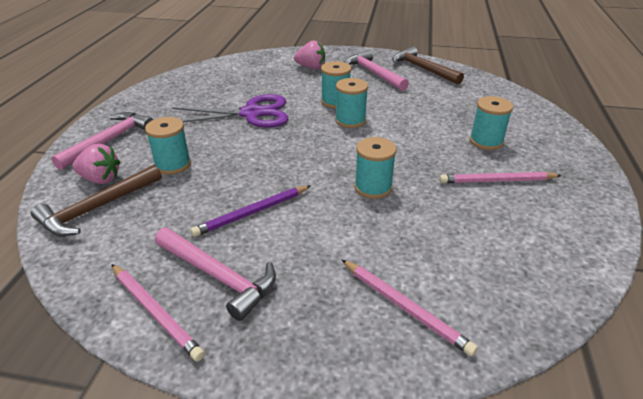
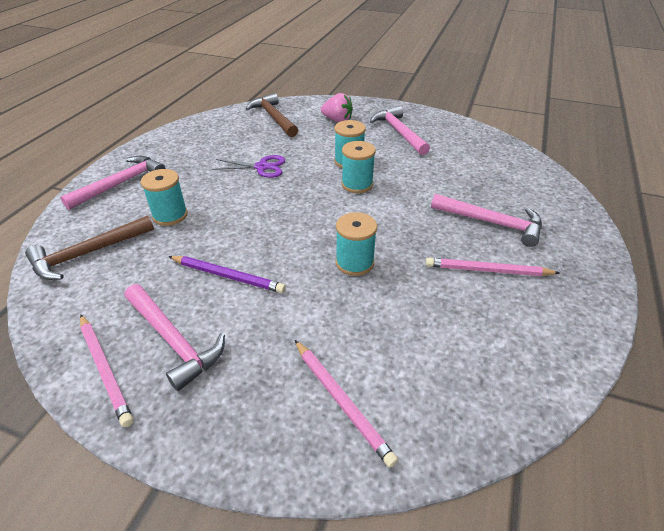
camera: 10 degrees right, 5 degrees up
pink strawberry [73,144,120,184] -> none
purple scissors [172,94,288,128] -> purple scissors [212,155,285,178], size x0.62
purple pencil [190,185,311,237] -> purple pencil turned 135 degrees counterclockwise [168,256,286,293]
brown hammer [392,46,464,85] -> brown hammer moved to [246,93,298,137]
turquoise spool [470,96,513,150] -> pink hammer [431,194,542,247]

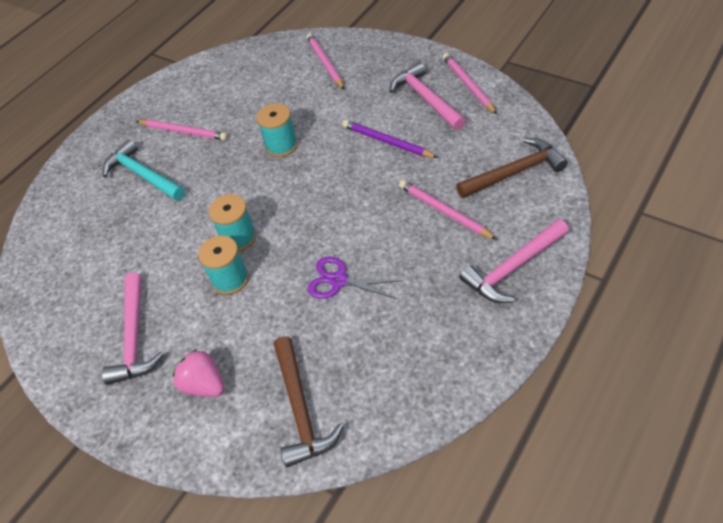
camera: 160 degrees left, 10 degrees up
turquoise spool [141,169,188,226] -> pink pencil [399,180,497,240]
pink hammer [431,194,542,247] -> turquoise hammer [102,139,185,201]

